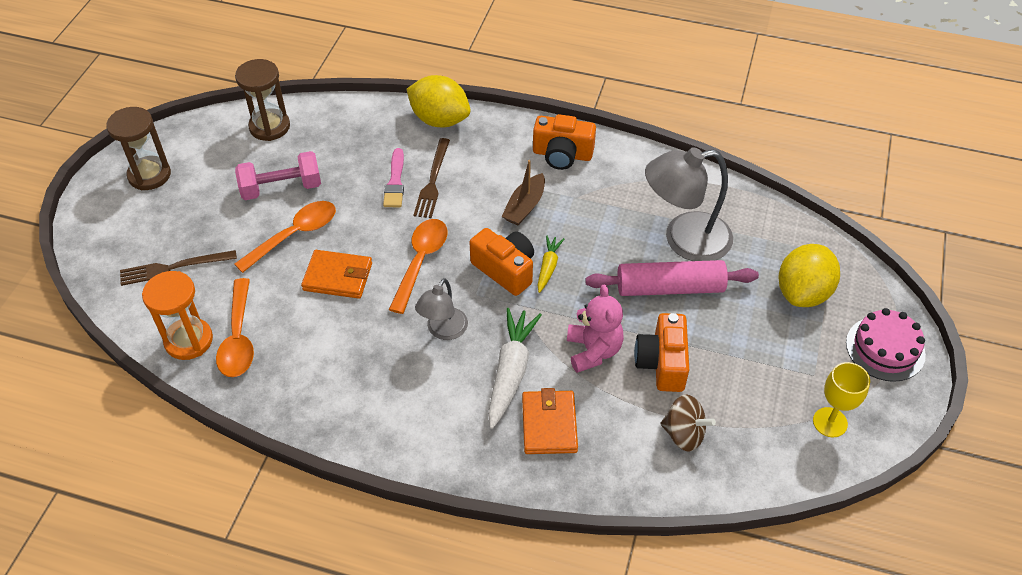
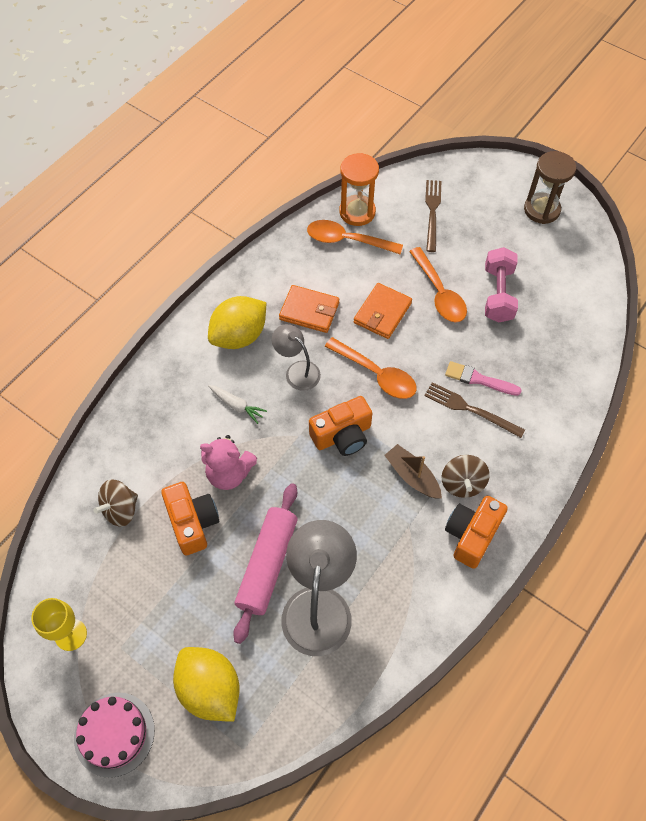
camera: 110 degrees right, 10 degrees up
brown hourglass [235,59,290,141] -> none
yellow lemon [406,75,471,127] -> yellow lemon moved to [208,296,266,349]
white carrot [488,308,542,429] -> white carrot [209,385,267,424], size x0.55
orange wallet [522,388,578,454] -> orange wallet moved to [279,285,340,333]
yellow carrot [537,235,564,293] -> none
orange camera [634,313,689,392] -> orange camera turned 45 degrees clockwise [161,482,219,555]
none -> brown spinning top [441,455,490,498]

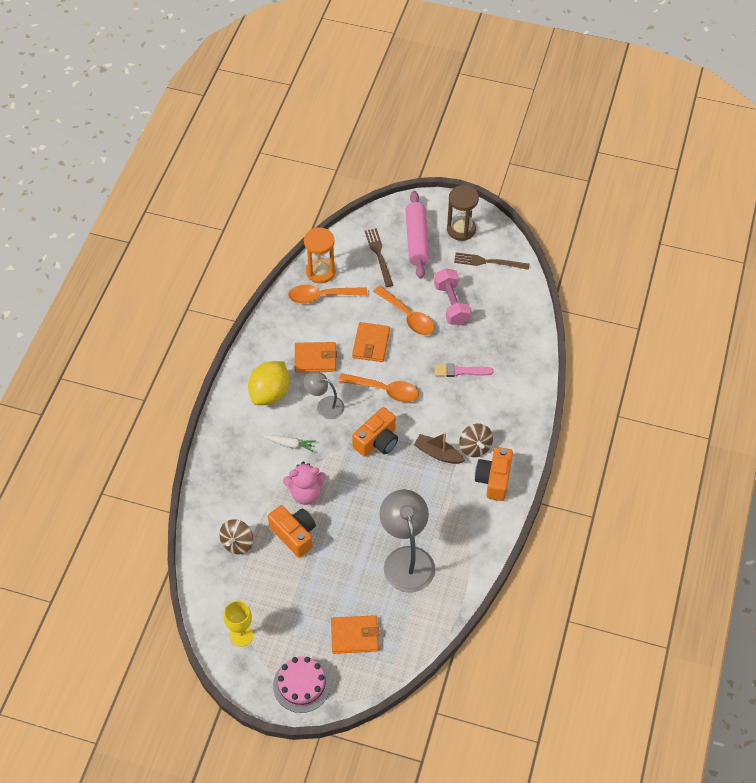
camera: 20 degrees left, 5 degrees down
yellow lemon [173,647,240,722] -> orange wallet [331,615,379,654]
pink rolling pin [233,483,298,644] -> pink rolling pin moved to [405,191,430,279]
brown fork [424,382,525,438] -> brown fork moved to [454,252,530,270]

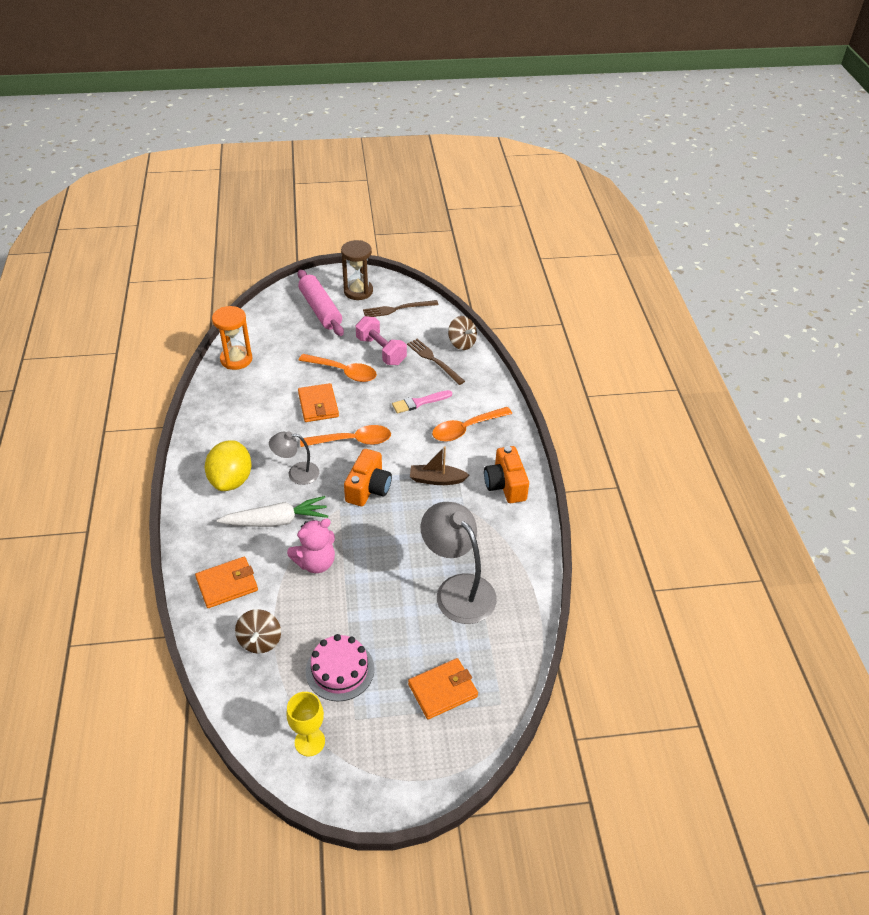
camera: 25 degrees left, 10 degrees down
white carrot [264,435,316,452] -> white carrot [217,496,328,527], size x1.81
orange camera [268,505,316,558] -> none
pink cake [273,657,331,713] -> pink cake moved to [306,634,374,701]
orange spoon [288,285,368,303] -> orange spoon moved to [432,407,512,442]
orange wallet [295,342,337,372] -> orange wallet moved to [195,557,258,608]
brown fork [365,228,393,287] -> brown fork moved to [407,339,465,385]
brown spinning top [459,424,493,457] -> brown spinning top moved to [448,316,477,350]

